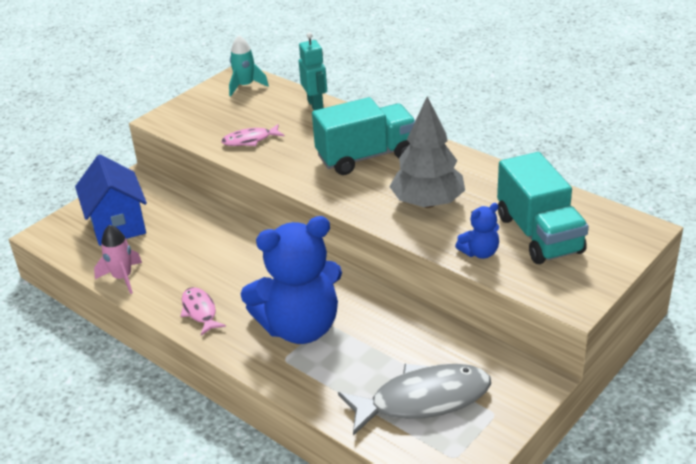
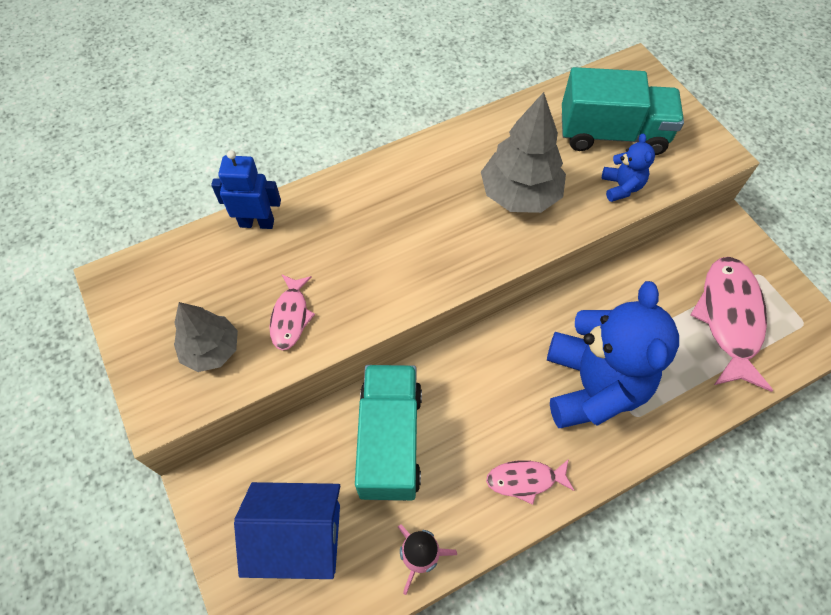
camera: 70 degrees left, 25 degrees up
turquoise rocket [229,35,269,97] -> none
turquoise robot [299,32,327,110] -> blue robot [211,150,281,229]
turquoise truck [312,97,415,175] -> turquoise truck moved to [355,365,422,501]
grey fish [338,364,491,436] -> pink fish [690,257,773,392]
none -> grey tree [174,302,238,372]

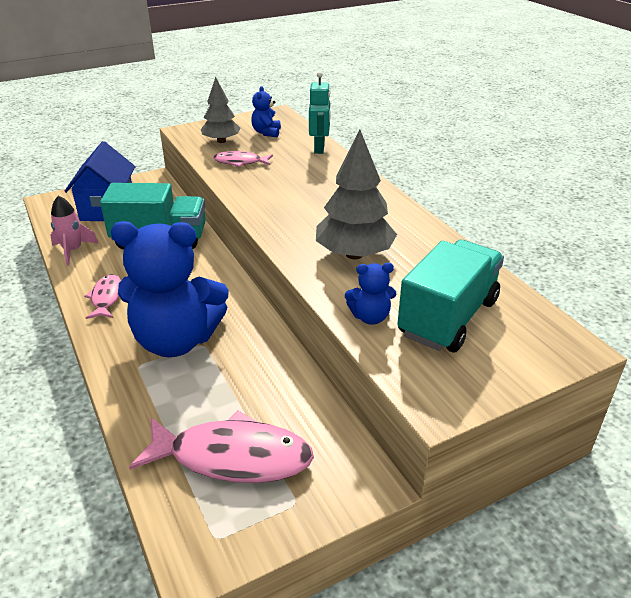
camera: 90 degrees right, 25 degrees down
blue robot [211,150,281,229] -> turquoise robot [309,72,331,154]
turquoise truck [562,67,684,155] -> turquoise truck turned 150 degrees counterclockwise [397,240,504,352]
none -> blue teddy bear [251,86,281,137]

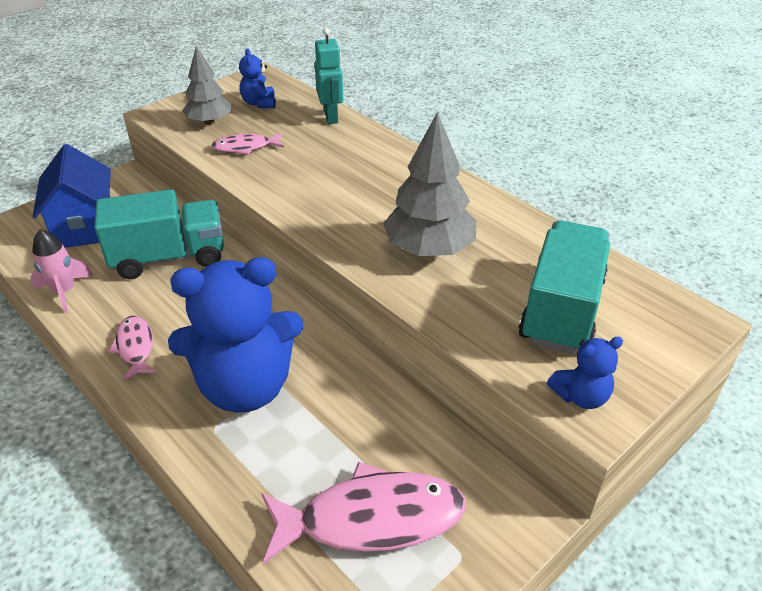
camera: 15 degrees left, 5 degrees up
blue teddy bear [345,263,396,325] -> blue teddy bear moved to [547,337,623,409]

